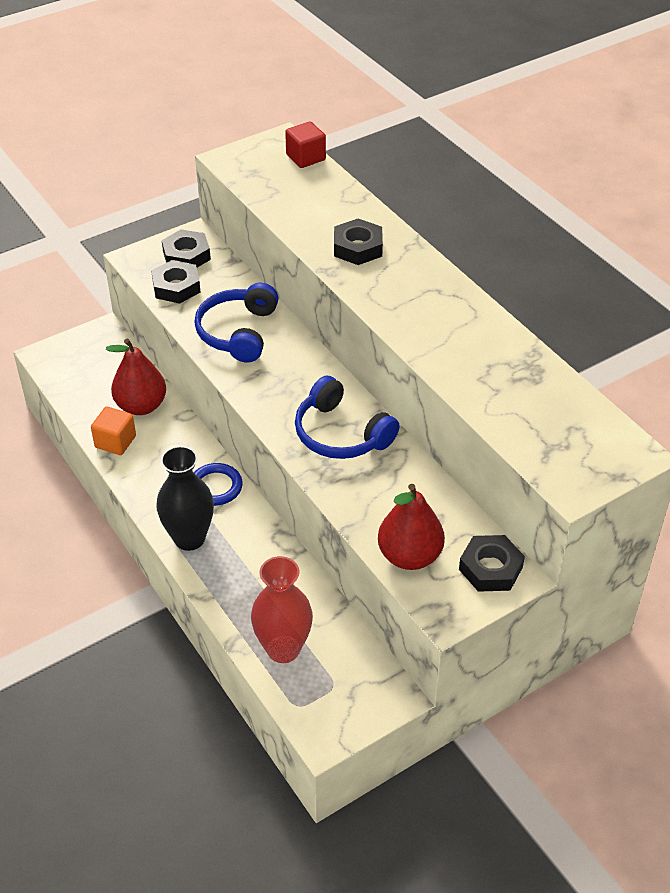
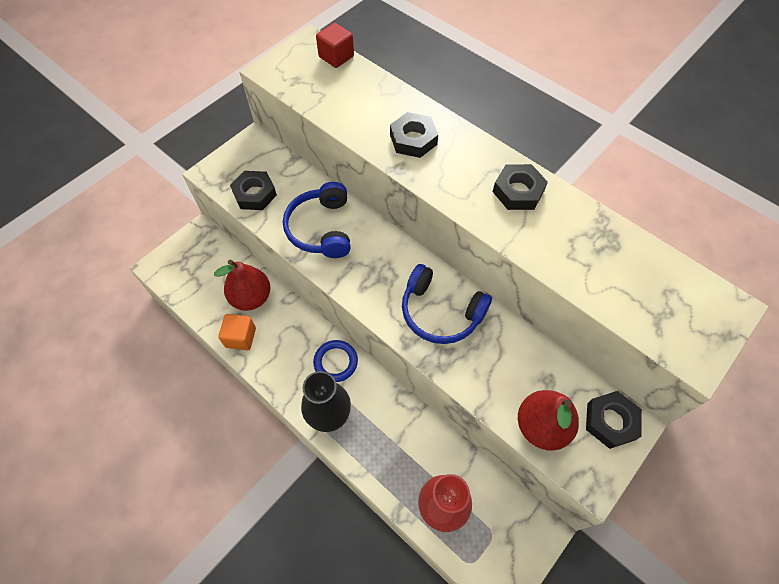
camera: 15 degrees left, 15 degrees up
black nut [162,229,211,268] -> black nut moved to [493,164,548,210]

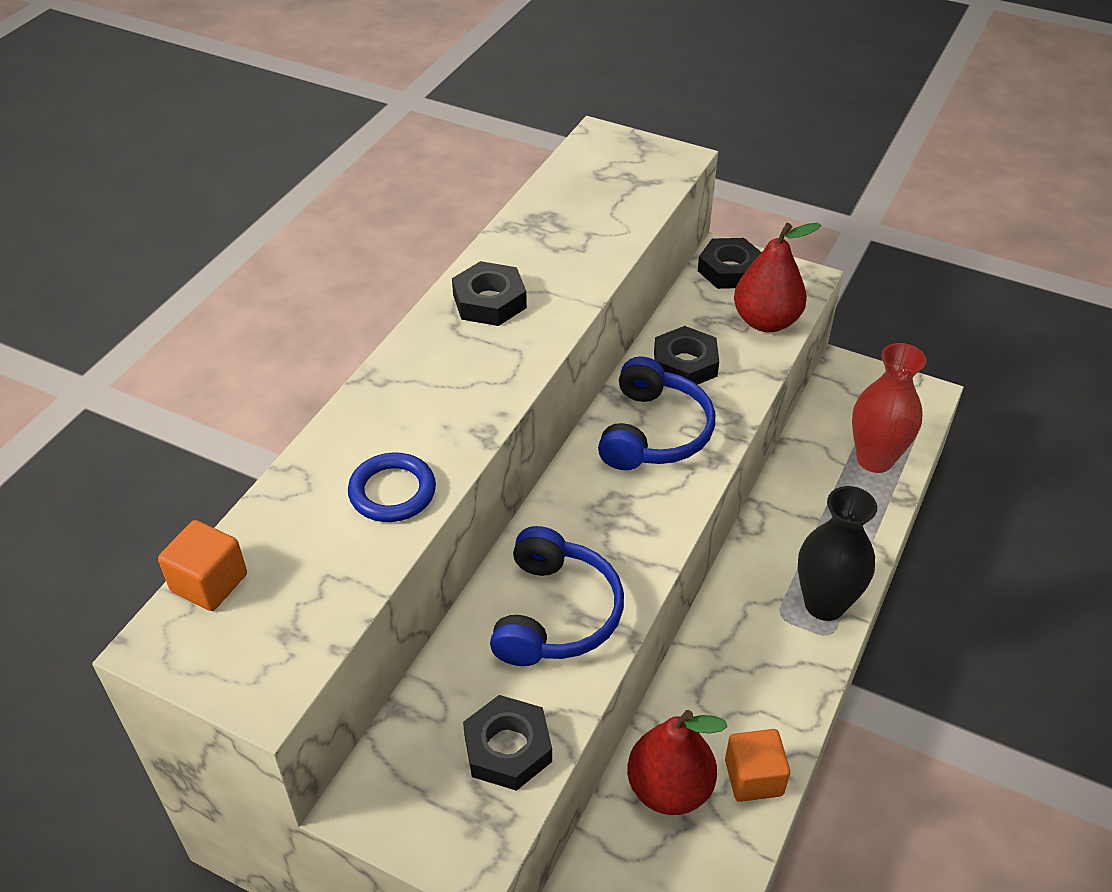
camera: 105 degrees left, 15 degrees down
blue headphones [283,182,351,258] -> blue headphones turned 60 degrees counterclockwise [490,526,624,666]
blue ring [313,340,358,382] -> blue ring moved to [348,453,436,522]
red cube [316,23,354,68] -> orange cube [158,520,247,611]
black nut [390,112,438,158] -> black nut moved to [654,326,719,385]

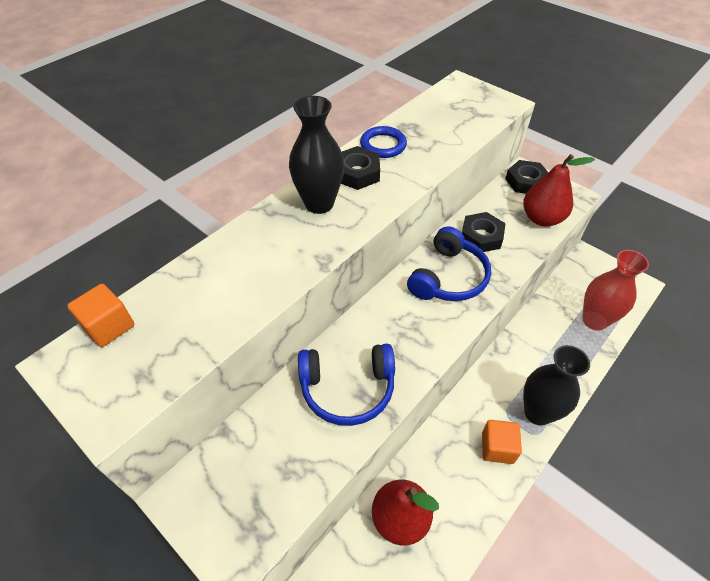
camera: 15 degrees right, 5 degrees up
blue ring [348,453,436,522] -> blue ring moved to [360,126,407,158]
black nut [463,695,552,791] -> none
blue headphones [490,526,624,666] -> blue headphones turned 60 degrees clockwise [298,344,395,426]
orange cube [725,729,790,802] -> orange cube moved to [482,420,522,464]
none -> black vase [289,96,344,214]

